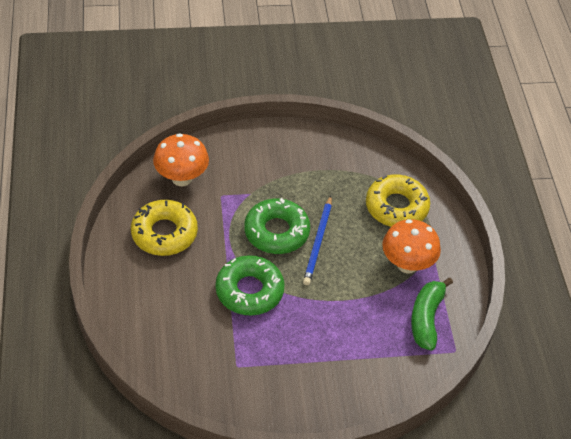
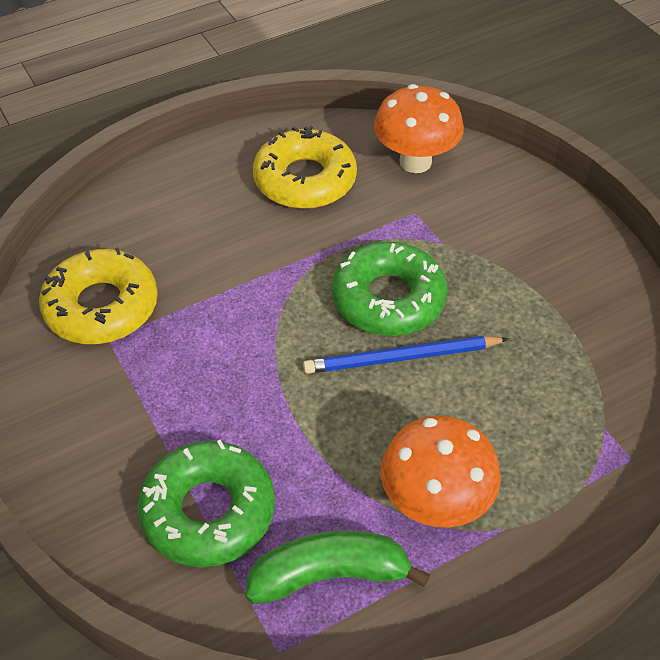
camera: 70 degrees right, 0 degrees up
green donut [215,255,285,316] -> green donut moved to [138,440,275,567]
yellow donut [366,175,430,227] -> yellow donut moved to [39,247,158,344]

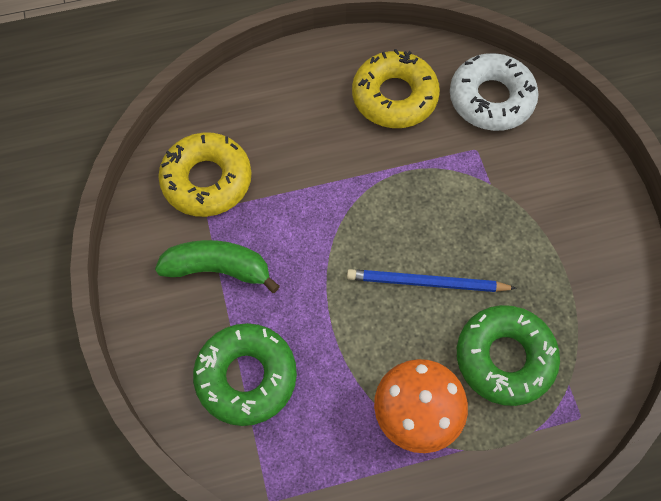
camera: 15 degrees right, 15 degrees up
green banana [245,531,430,604] -> green banana moved to [155,240,280,293]
green donut [332,242,448,336] -> green donut moved to [457,305,560,406]
orange mushroom [374,84,464,173] -> white donut [450,53,539,131]

